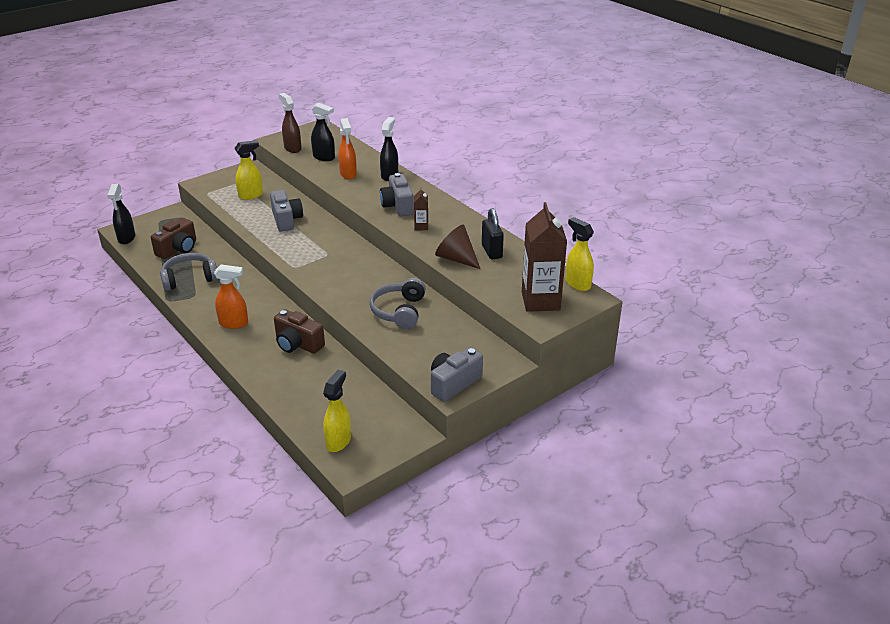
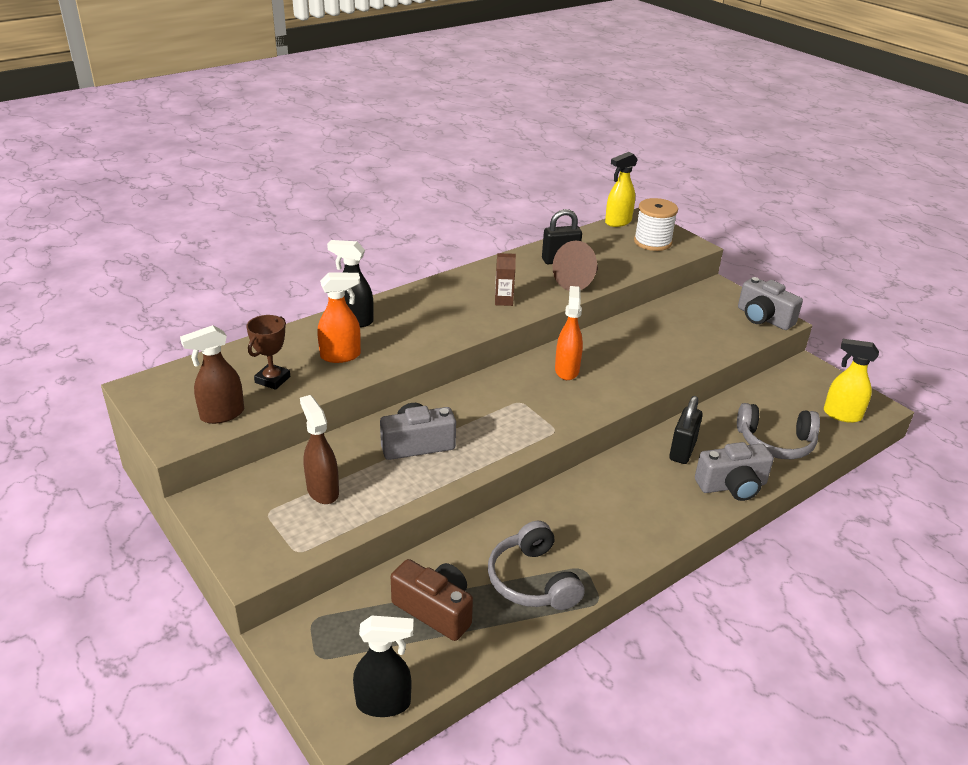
camera: 90 degrees left, 0 degrees up
orange spray bottle [214,265,248,329] -> orange spray bottle moved to [555,286,583,380]
yellow spray bottle [234,140,263,200] -> brown spray bottle [300,395,339,504]
brown camera [274,309,325,354] -> black padlock [669,396,703,464]
black spray bottle [311,103,335,161] -> brown trophy [246,315,290,390]
grey headphones [369,278,426,329] -> grey headphones moved to [737,403,820,459]
grey camera [380,173,414,216] -> grey camera moved to [695,442,774,501]
brown carton [522,202,567,312] -> white spool [634,198,678,251]

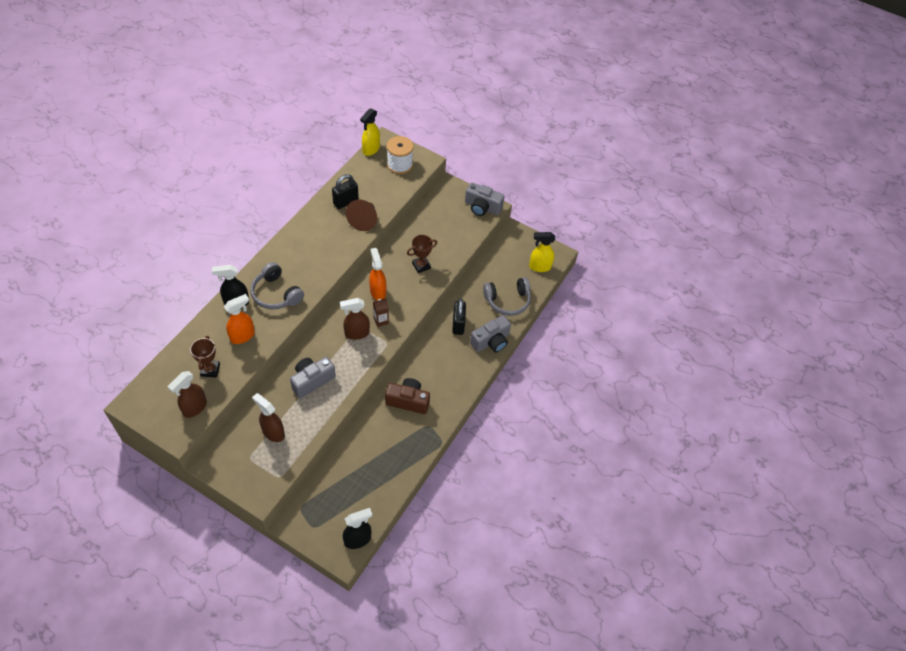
camera: 25 degrees left, 20 degrees up
brown camera [391,559,473,641] -> brown camera moved to [385,378,430,414]
grey headphones [488,521,585,610] -> grey headphones moved to [250,262,304,309]
brown carton [495,253,516,306] -> brown carton moved to [373,298,389,327]
none -> brown spray bottle [340,298,370,340]
none -> brown trophy [407,235,437,273]

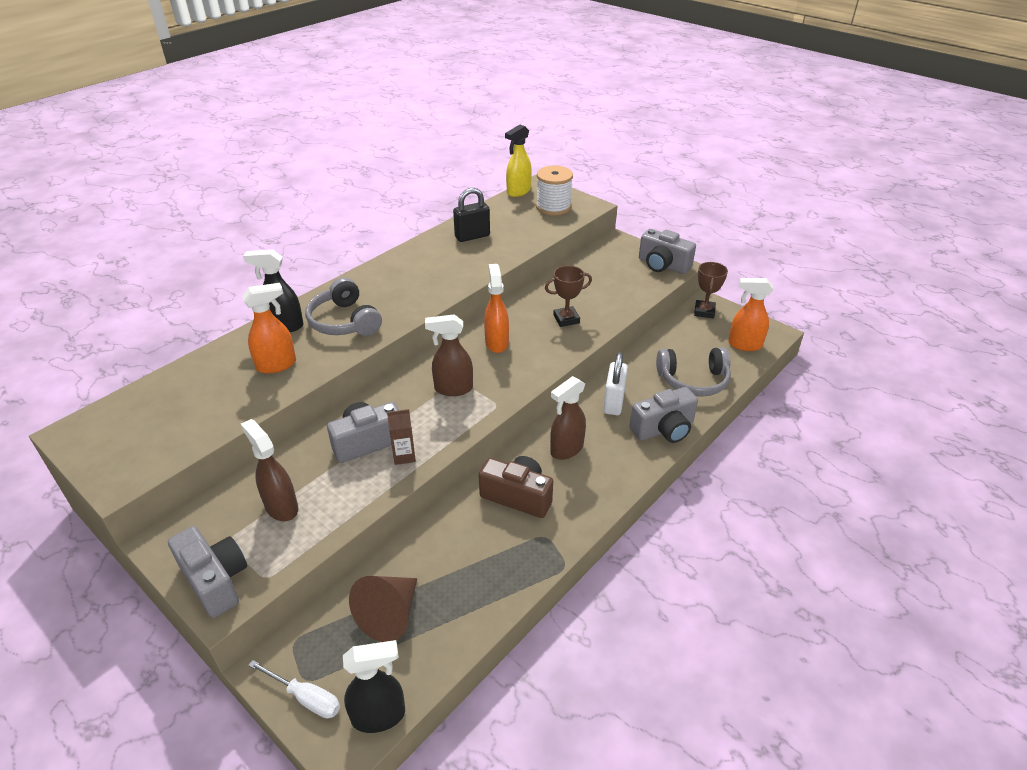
camera: 15 degrees right, 15 degrees down
brown spray bottle [167,371,207,418] -> brown spray bottle moved to [550,376,586,460]
brown trophy [190,336,220,378] -> brown trophy moved to [694,262,728,318]
brown cone [346,199,377,231] -> brown cone moved to [349,576,417,642]
brown carton [373,298,389,327] -> brown carton moved to [387,409,416,465]
black padlock [452,298,466,335] -> white padlock [603,352,628,415]
yellow spray bottle [529,232,555,272] -> orange spray bottle [728,278,773,351]
none -> grey camera [168,526,247,618]
none -> white screwdriver [248,660,340,719]

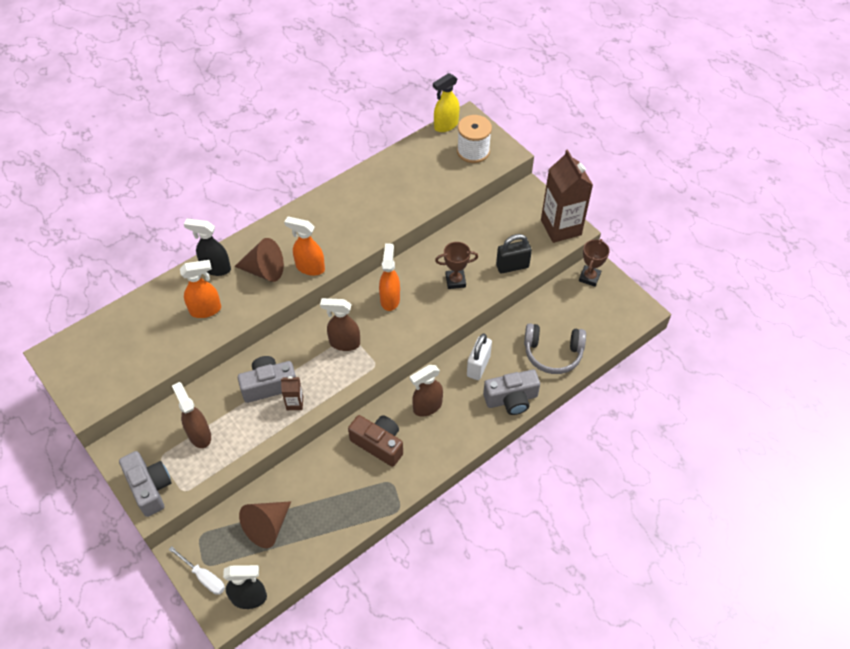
camera: 10 degrees right, 15 degrees up
grey headphones [305,277,382,336] -> brown cone [234,238,284,282]
black padlock [453,188,490,242] -> black padlock moved to [496,234,532,273]
grey camera [639,229,696,274] -> brown carton [541,149,593,243]
orange spray bottle [728,278,773,351] -> orange spray bottle moved to [284,216,325,276]

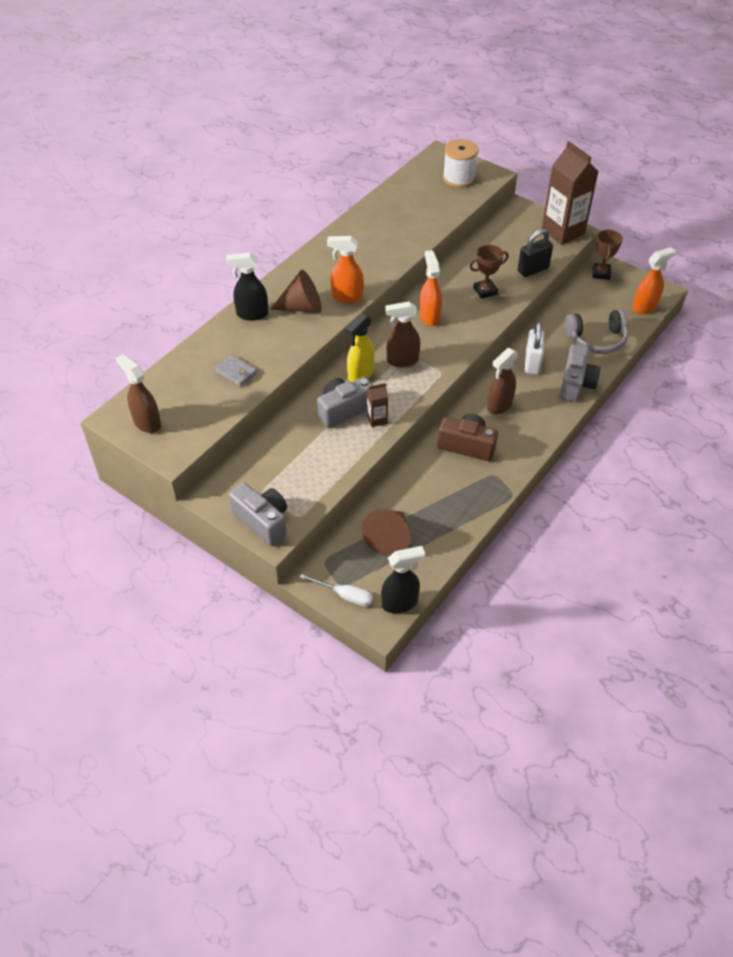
camera: 15 degrees left, 5 degrees down
brown spray bottle [172,382,211,448] -> brown spray bottle moved to [116,354,161,433]
orange spray bottle [180,260,221,318] -> orange spray bottle moved to [632,247,676,314]
yellow spray bottle [433,73,460,132] -> yellow spray bottle moved to [346,314,375,382]
grey camera [483,369,540,415] -> grey camera turned 45 degrees counterclockwise [560,345,601,402]
none -> grey wallet [214,354,257,387]

